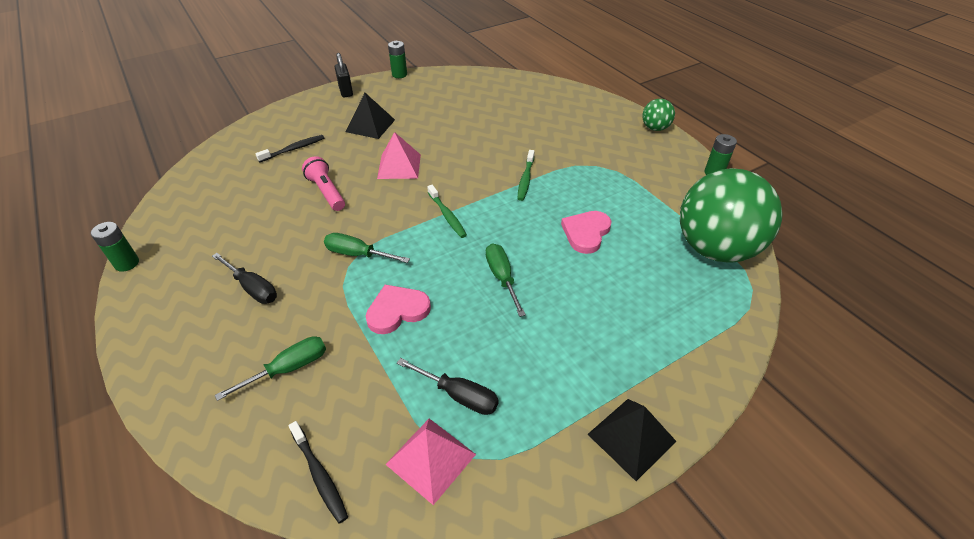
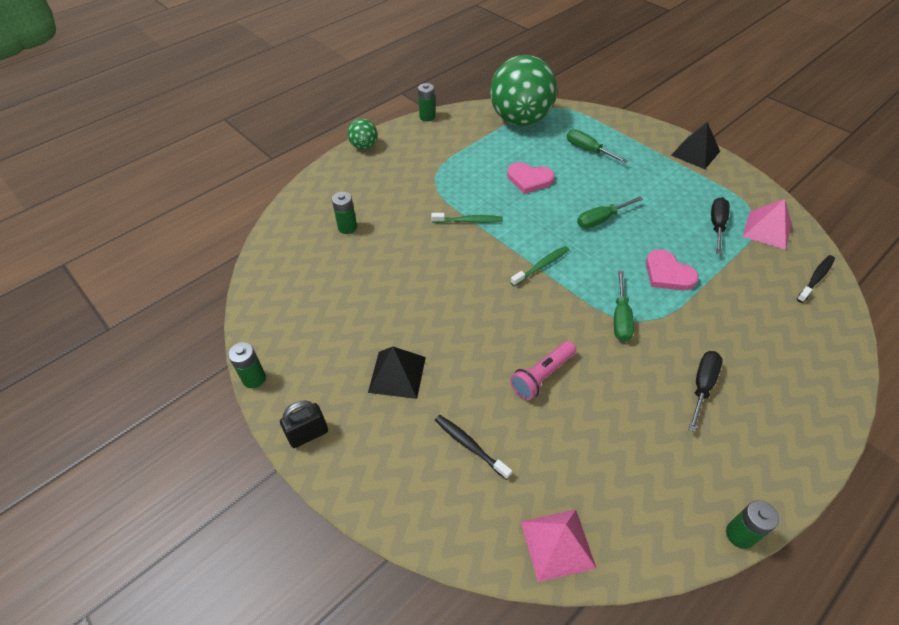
camera: 100 degrees left, 5 degrees up
green screwdriver [215,336,326,401] -> green screwdriver moved to [567,129,628,163]
pink pyramid [377,132,421,179] -> pink pyramid moved to [521,509,597,582]
none -> green battery [332,192,357,234]

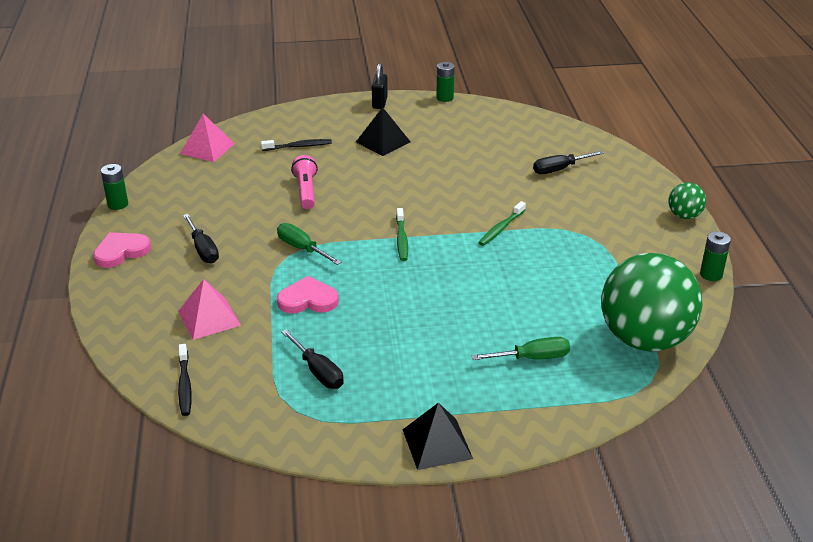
camera: 125 degrees right, 15 degrees down
green battery [332,192,357,234] -> black screwdriver [533,151,604,174]
pink heart [507,162,554,194] -> pink heart moved to [93,232,151,268]
green screwdriver [577,196,643,229] -> none
pink pyramid [742,199,792,250] -> pink pyramid moved to [178,279,241,340]

